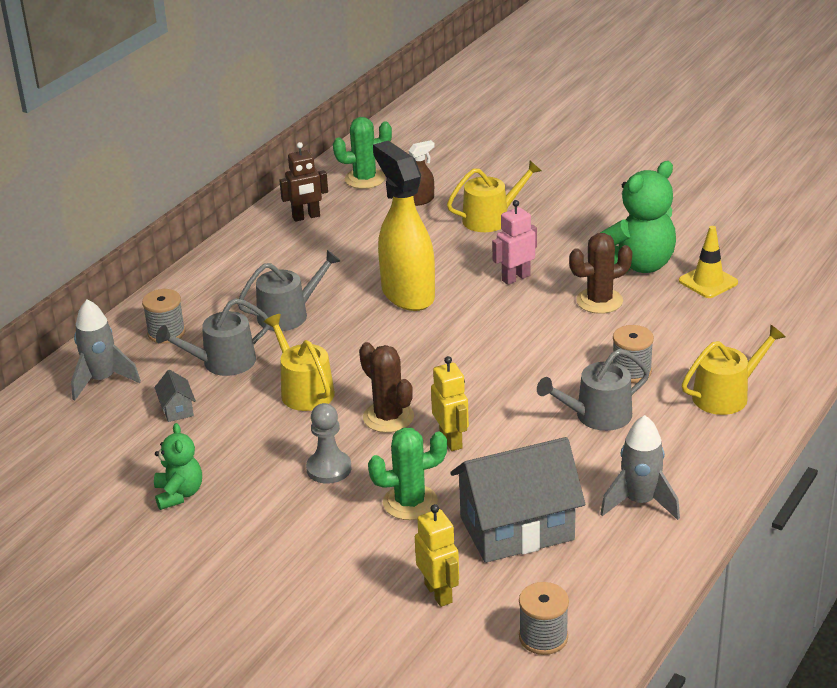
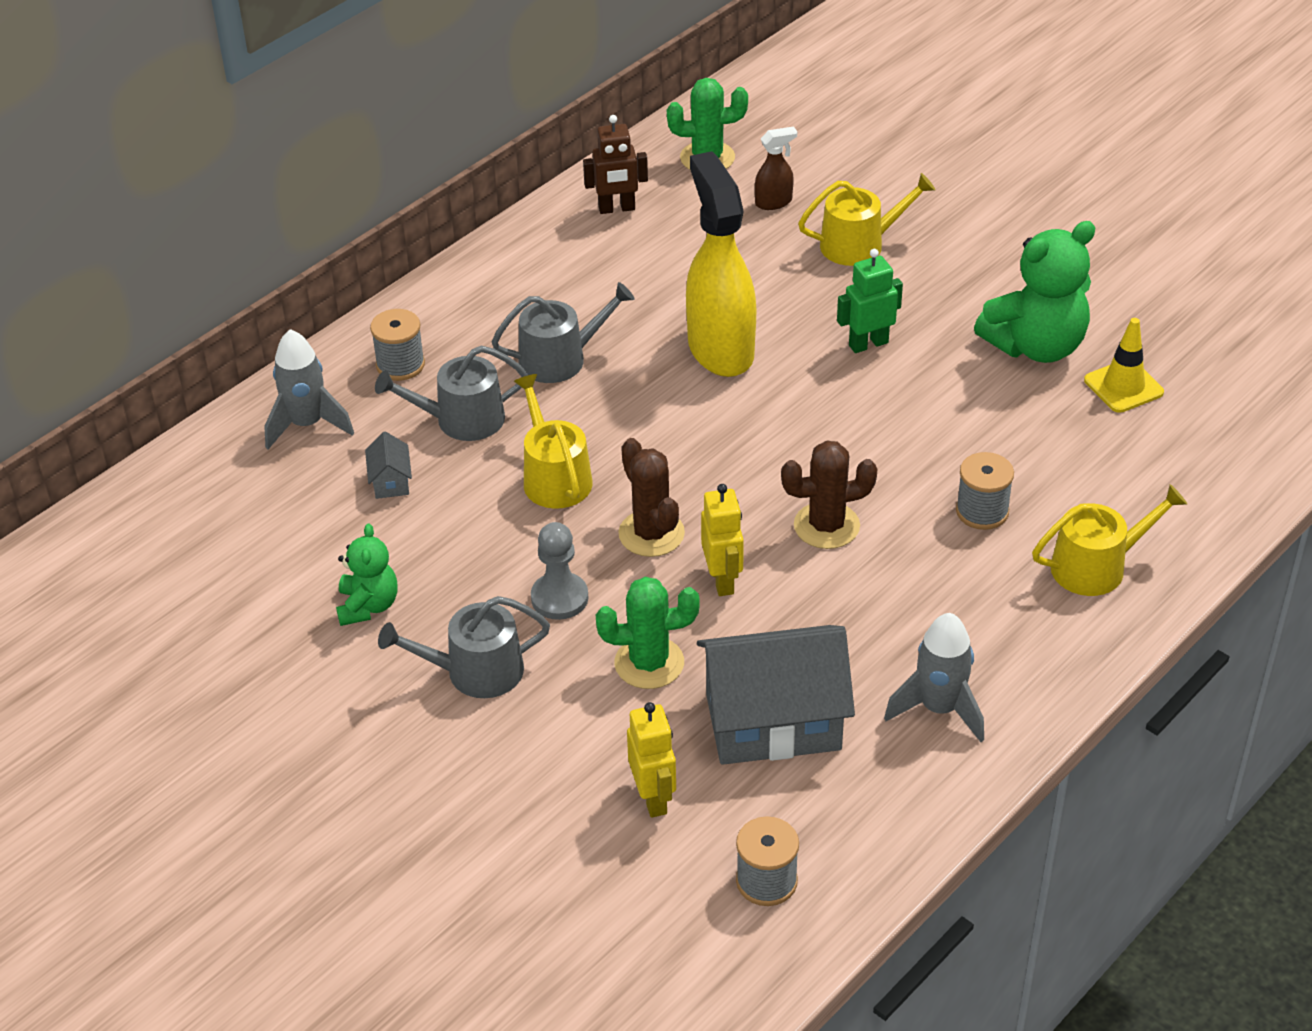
camera: 10 degrees right, 10 degrees up
pink robot [492,200,537,285] -> green robot [837,249,903,353]
grey watering can [537,349,650,431] -> grey watering can moved to [378,596,550,698]
brown cactus [569,233,633,314] -> brown cactus moved to [781,440,877,549]

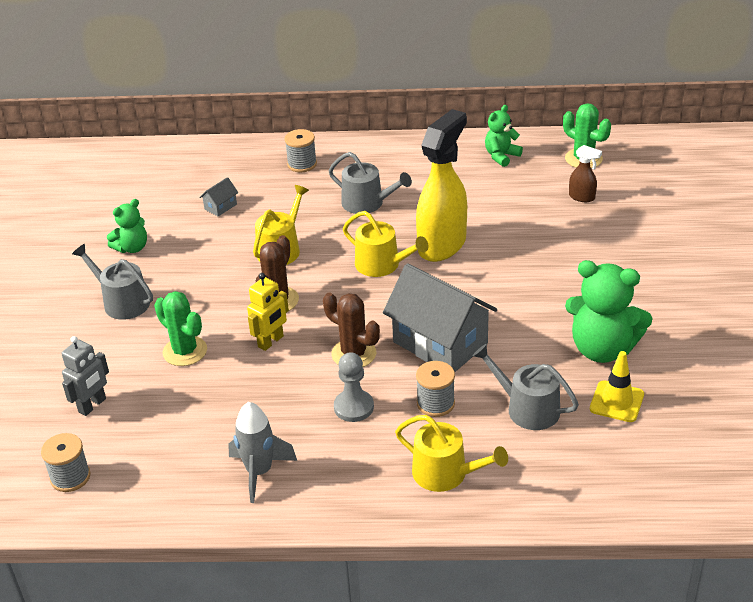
camera: 50 degrees right, 5 degrees down
grey rocket [264,329,354,449] -> none
grey watering can [375,346,528,441] -> grey watering can moved to [473,344,579,430]
grey pawn [531,522,588,620] -> grey pawn moved to [334,352,374,422]
brown robot [583,115,648,214] -> green teddy bear [485,105,523,167]
yellow robot [627,702,676,818] -> grey robot [61,336,109,416]
grey house [697,625,855,765] -> grey house moved to [383,263,497,372]
yellow watering can [798,173,935,266] -> yellow watering can moved to [343,211,429,277]
green robot [837,249,903,353] -> none

